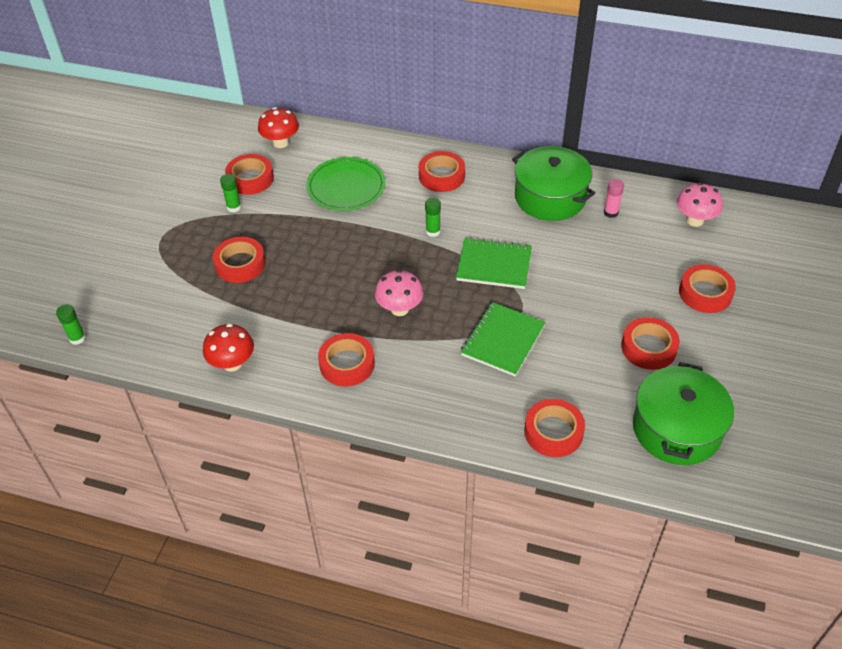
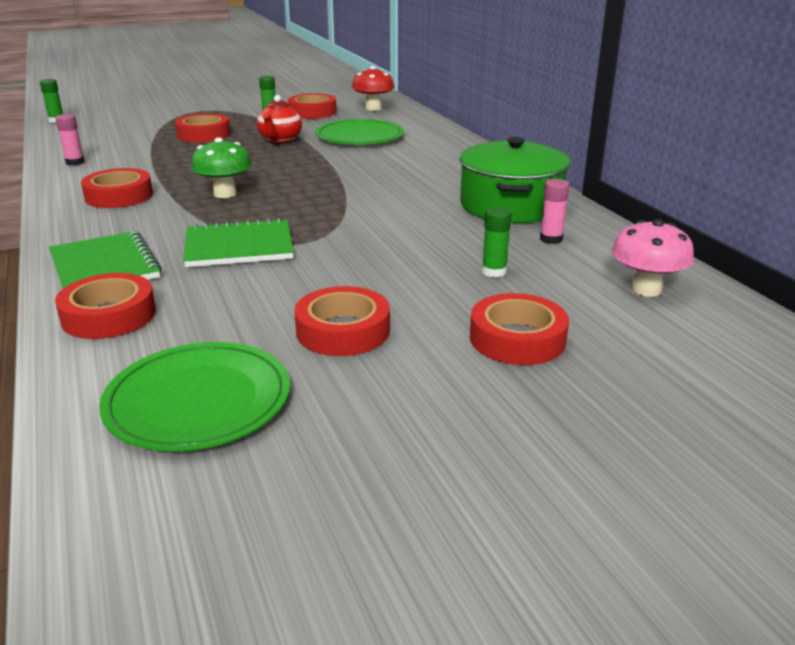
camera: 50 degrees right, 20 degrees down
red mushroom [203,324,254,372] -> pink glue stick [55,114,84,165]
pink mushroom [375,270,423,316] -> green mushroom [191,138,252,198]
red tape [419,151,465,192] -> none
green glue stick [425,198,441,237] -> green glue stick moved to [482,207,512,278]
green notebook [456,237,532,289] -> green notebook moved to [49,231,162,288]
green pot [633,362,734,465] -> green plate [99,342,290,451]
none -> red teapot [257,95,302,144]

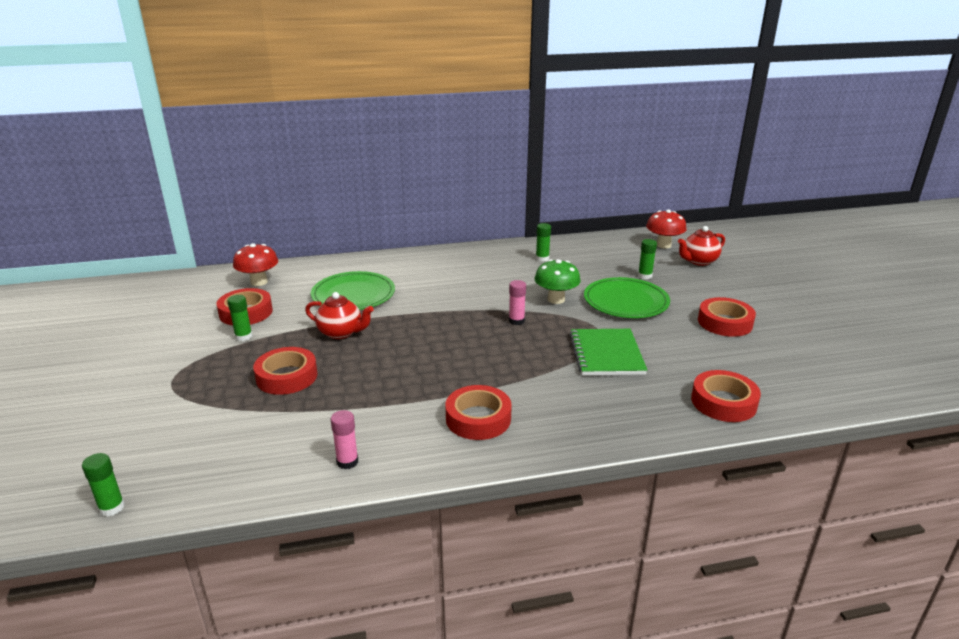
camera: 80 degrees left, 0 degrees up
green notebook [49,231,162,288] -> none
green plate [99,342,290,451] -> green plate moved to [584,277,670,318]
green mushroom [191,138,252,198] -> green mushroom moved to [534,259,581,304]
green pot [460,137,570,223] -> green glue stick [536,223,551,262]
red tape [470,293,569,365] -> none
pink glue stick [540,179,570,244] -> pink glue stick moved to [509,280,526,325]
pink mushroom [612,219,694,297] -> red mushroom [646,210,687,249]
none -> red teapot [678,226,725,266]

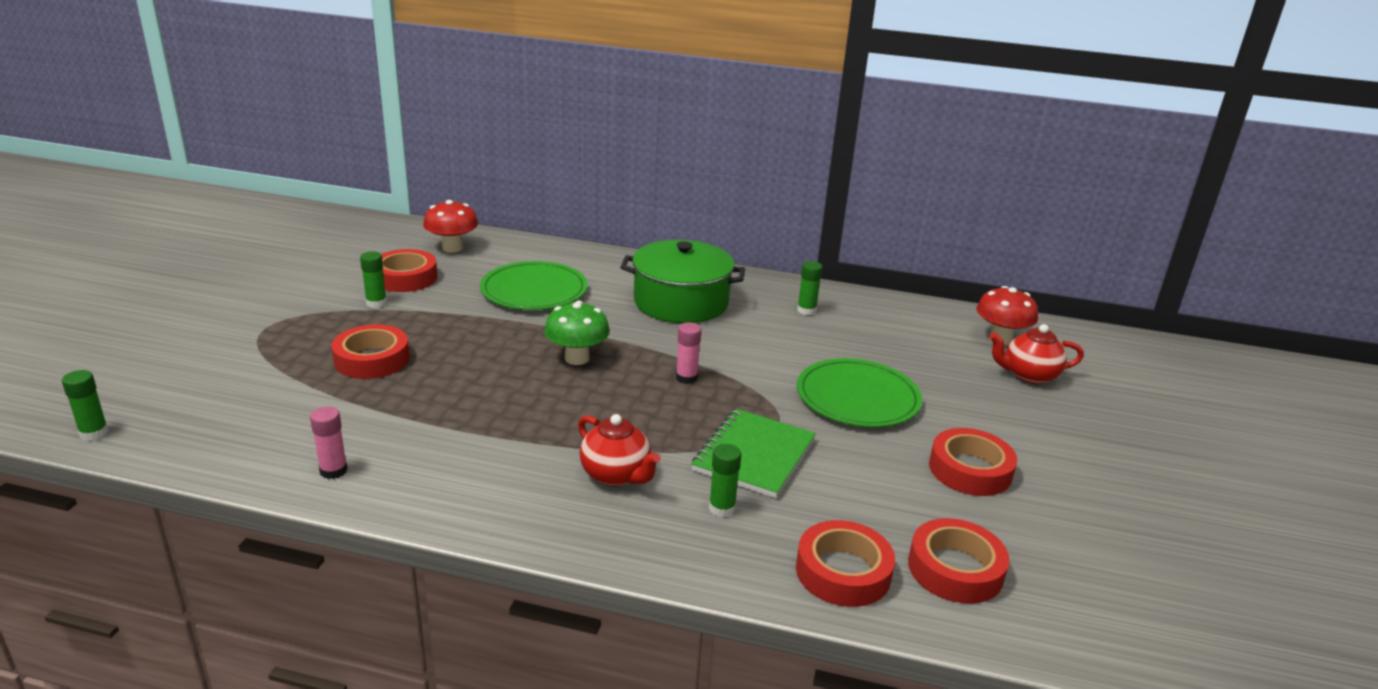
camera: 25 degrees right, 0 degrees up
red teapot [305,292,374,339] -> red teapot moved to [578,414,661,486]
red tape [445,385,512,440] -> red tape moved to [908,518,1009,604]
green mushroom [534,259,581,304] -> green mushroom moved to [544,301,610,365]
green glue stick [638,239,657,279] -> green glue stick moved to [709,444,741,517]
none -> green pot [620,239,745,323]

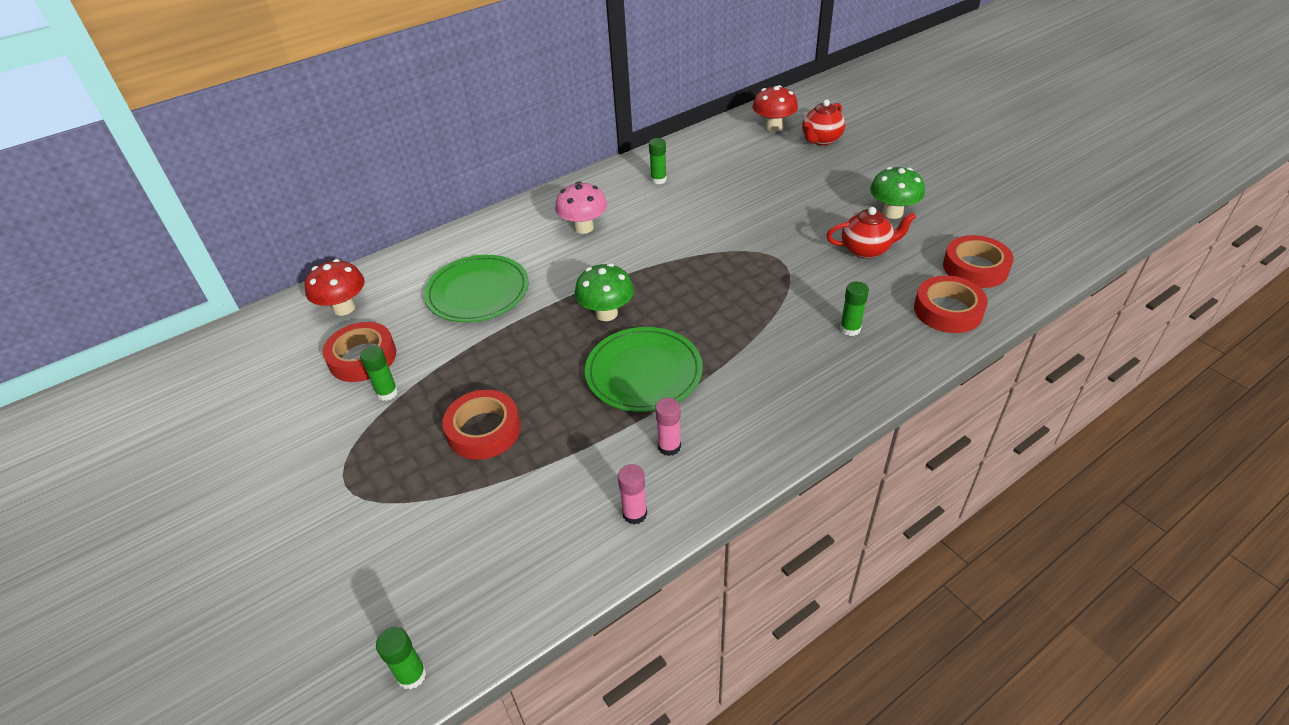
camera: 45 degrees left, 15 degrees up
red teapot [578,414,661,486] -> red teapot moved to [826,207,916,259]
green pot [620,239,745,323] -> pink mushroom [555,181,607,234]
pink glue stick [676,322,701,384] -> pink glue stick moved to [655,398,681,456]
green notebook [691,409,816,498] -> none
green plate [797,358,922,427] -> green plate moved to [585,327,703,412]
red tape [929,428,1017,496] -> green mushroom [870,167,925,219]

